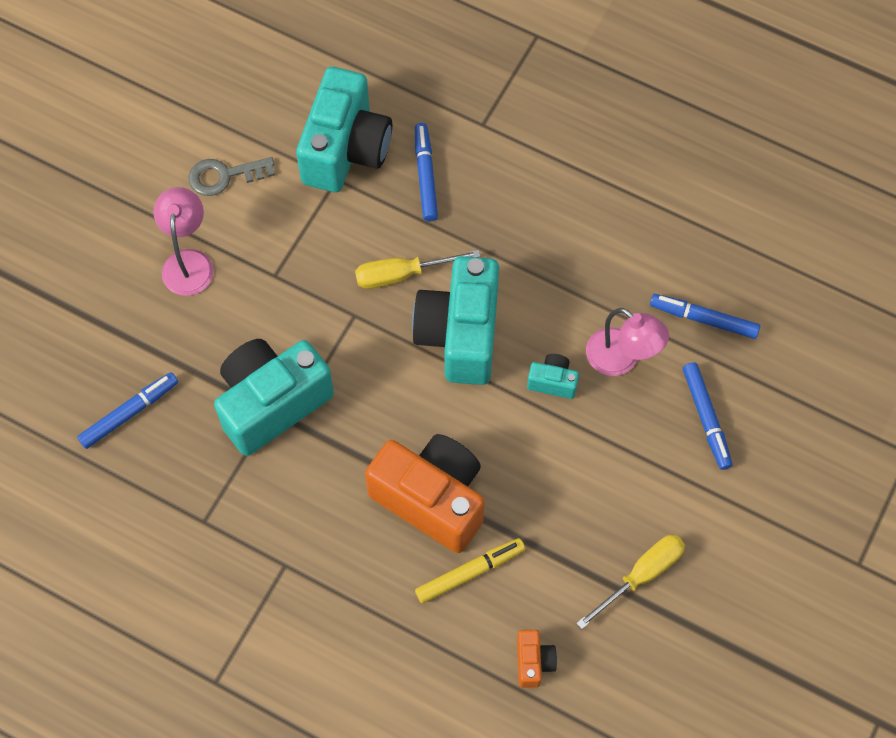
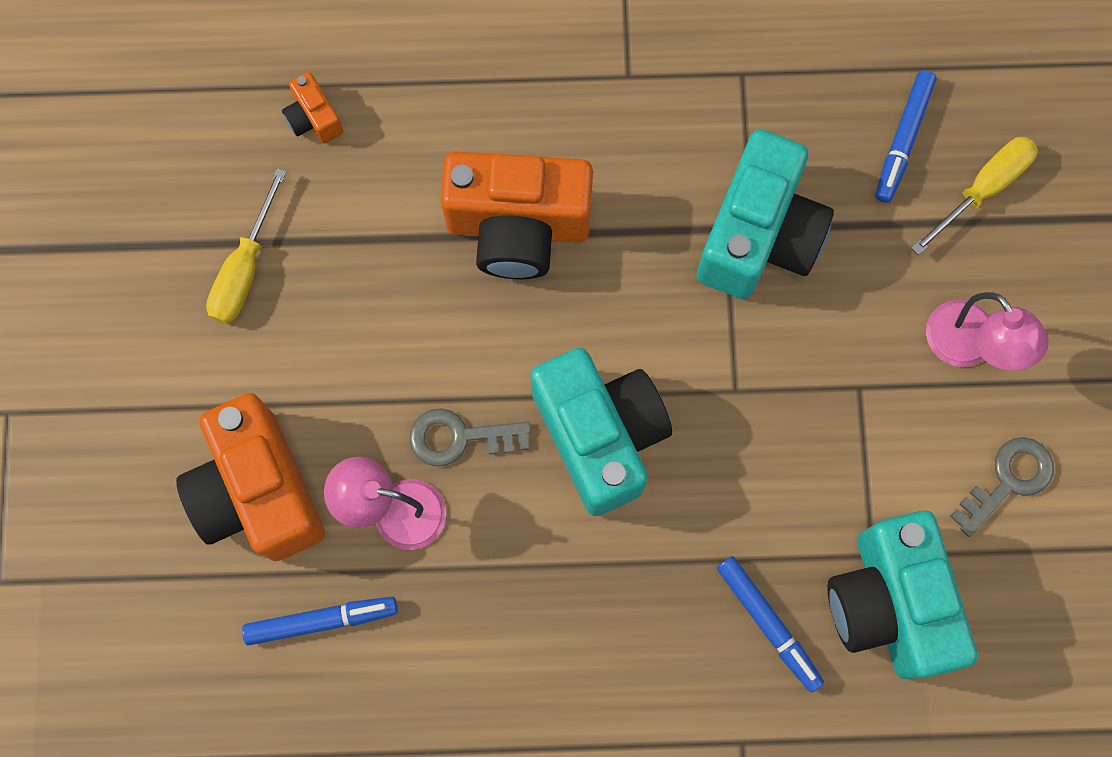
camera: 150 degrees right, 10 degrees up
yellow screwdriver [355,250,481,289] -> yellow screwdriver moved to [911,137,1038,255]
yellow marker [415,538,525,604] -> none
turquoise camera [527,354,579,399] -> grey key [409,408,531,466]
blue marker [683,362,733,470] -> orange camera [176,393,325,561]

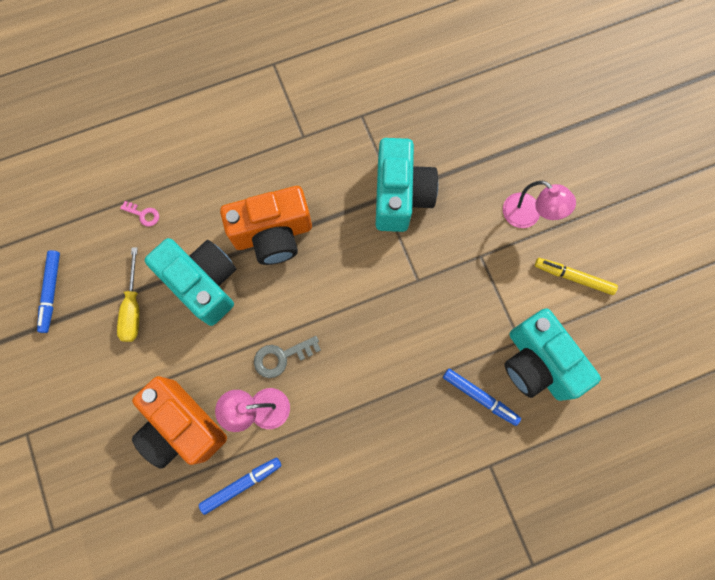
camera: 20 degrees left, 0 degrees up
orange camera [282,72,343,144] -> pink key [120,201,159,226]
turquoise camera [530,348,672,516] -> turquoise camera moved to [145,238,236,326]
blue marker [875,70,937,203] -> blue marker moved to [37,250,60,333]
yellow screwdriver [911,137,1038,255] -> none
grey key [950,437,1054,537] -> yellow marker [535,258,618,295]

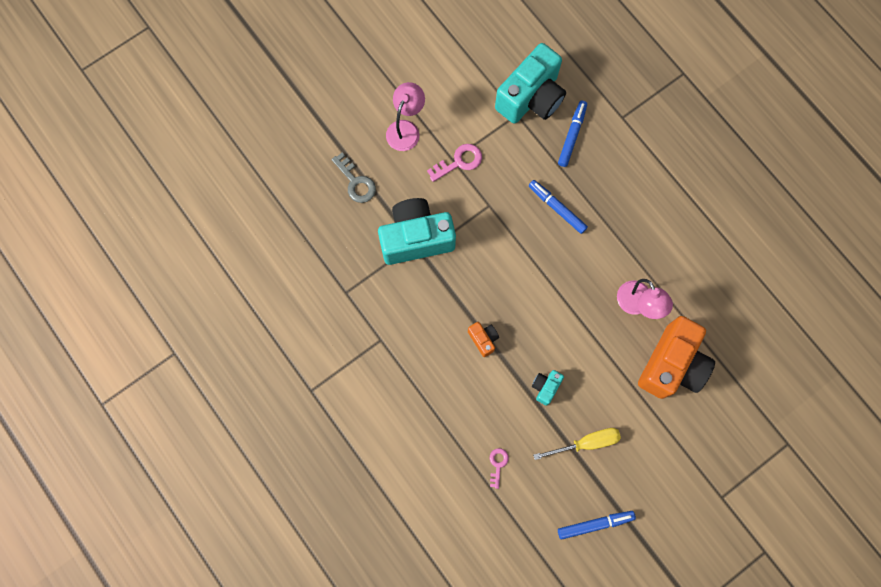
camera: 105 degrees left, 0 degrees up
turquoise camera [145,238,236,326] -> turquoise camera [532,370,564,406], size x0.44
blue marker [199,457,281,515] -> blue marker moved to [529,180,588,234]
orange camera [220,186,312,265] -> orange camera [468,322,499,357], size x0.44
grey key [254,336,321,378] -> grey key moved to [331,153,376,203]
yellow marker [535,258,618,295] -> none
none -> pink key [427,144,482,182]

